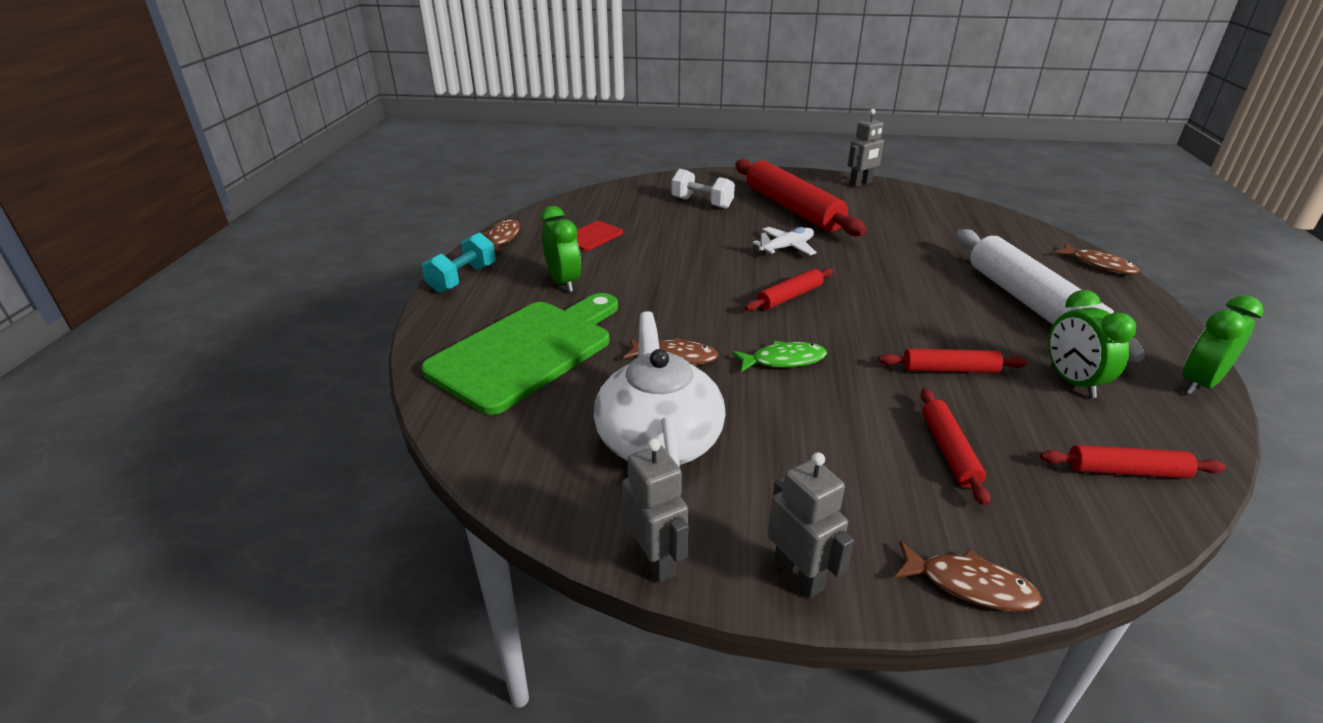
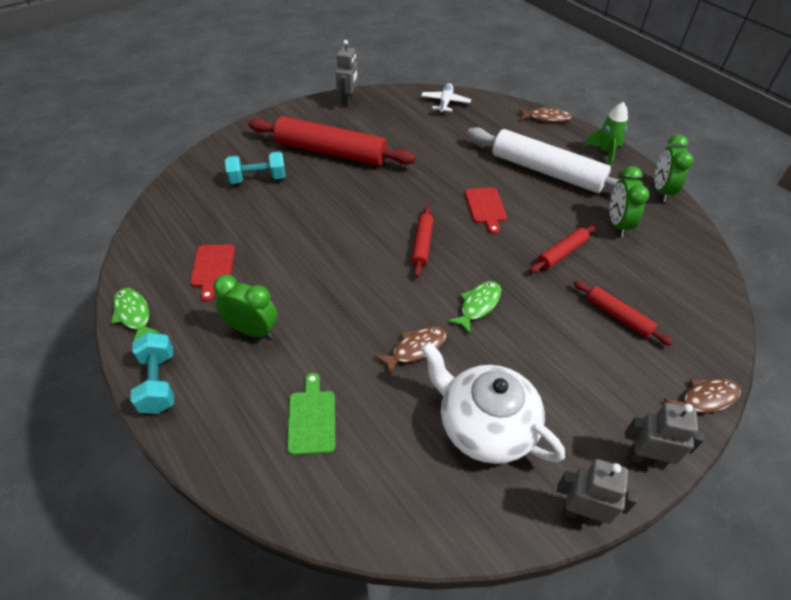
camera: 45 degrees left, 15 degrees up
green cutting board [421,293,618,415] -> green cutting board [287,373,335,455], size x0.45
brown fish [482,220,520,253] -> green fish [111,288,160,342]
white dumbbell [671,169,735,209] -> turquoise dumbbell [225,151,286,184]
white plane [753,227,817,255] -> white plane moved to [421,83,471,114]
red rolling pin [1040,445,1226,479] -> none
green clock [1048,290,1136,398] -> green clock turned 60 degrees clockwise [610,166,650,237]
none -> red cutting board [465,187,507,234]
none -> green rocket [584,102,628,166]

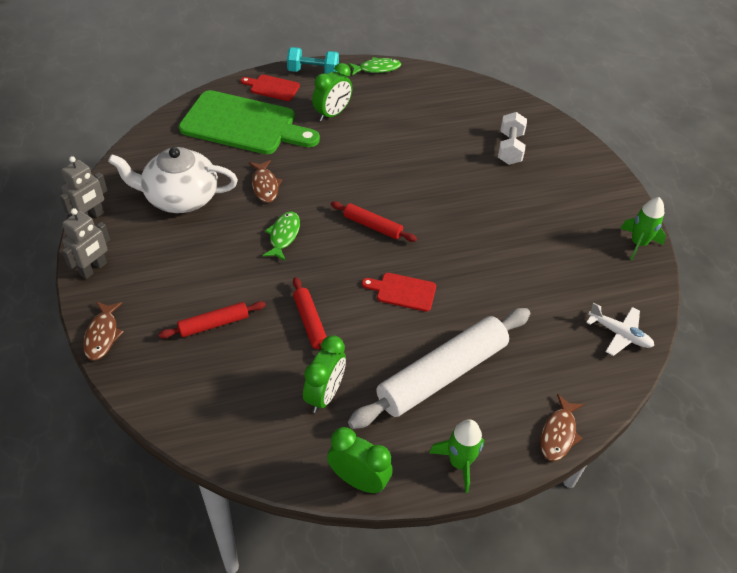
camera: 110 degrees right, 0 degrees up
red cutting board [190,244,235,302] -> red cutting board moved to [241,75,300,101]
turquoise dumbbell [225,151,286,184] -> white dumbbell [498,112,527,165]
red rolling pin [248,116,416,166] -> none
green cutting board [287,373,335,455] -> green cutting board [179,90,320,154], size x2.22
grey robot [336,40,358,107] -> green rocket [620,197,666,260]
white teapot [421,342,565,464] -> white teapot turned 150 degrees counterclockwise [108,147,238,213]
green fish [447,281,501,334] -> green fish turned 135 degrees counterclockwise [262,212,300,261]
green clock [610,166,650,237] -> green clock turned 90 degrees clockwise [303,335,346,413]

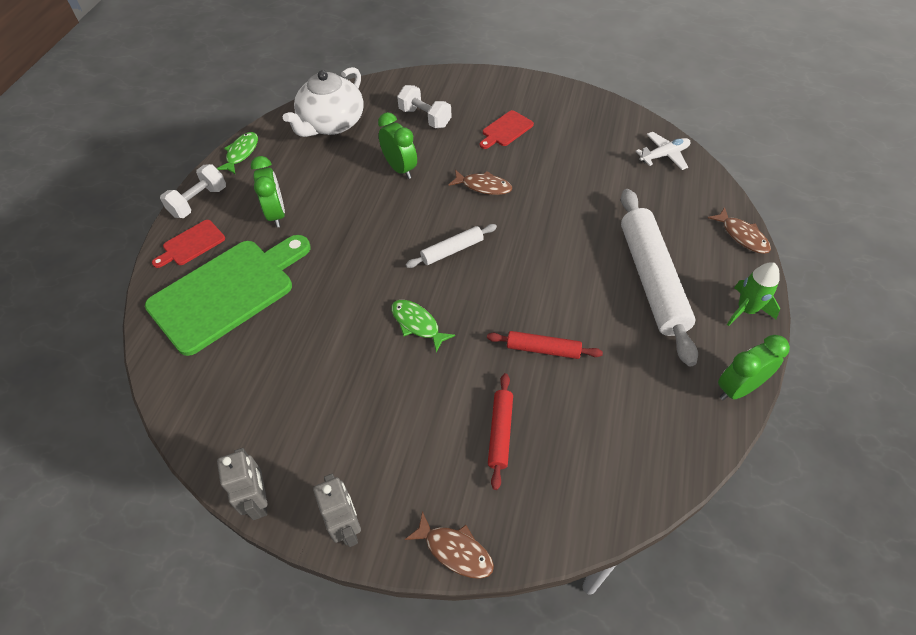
camera: 55 degrees left, 5 degrees up
white teapot [108,147,238,213] -> white teapot moved to [283,67,364,137]
brown fish [249,160,282,203] -> brown fish moved to [448,170,512,195]
turquoise dumbbell [287,47,339,74] -> white dumbbell [160,164,226,218]
green clock [303,335,346,413] -> green clock moved to [378,112,417,179]
red rolling pin [331,201,417,242] -> white rolling pin [406,224,497,268]
red cutting board [362,273,436,312] -> red cutting board moved to [480,110,534,149]
green rocket [620,197,666,260] -> none

